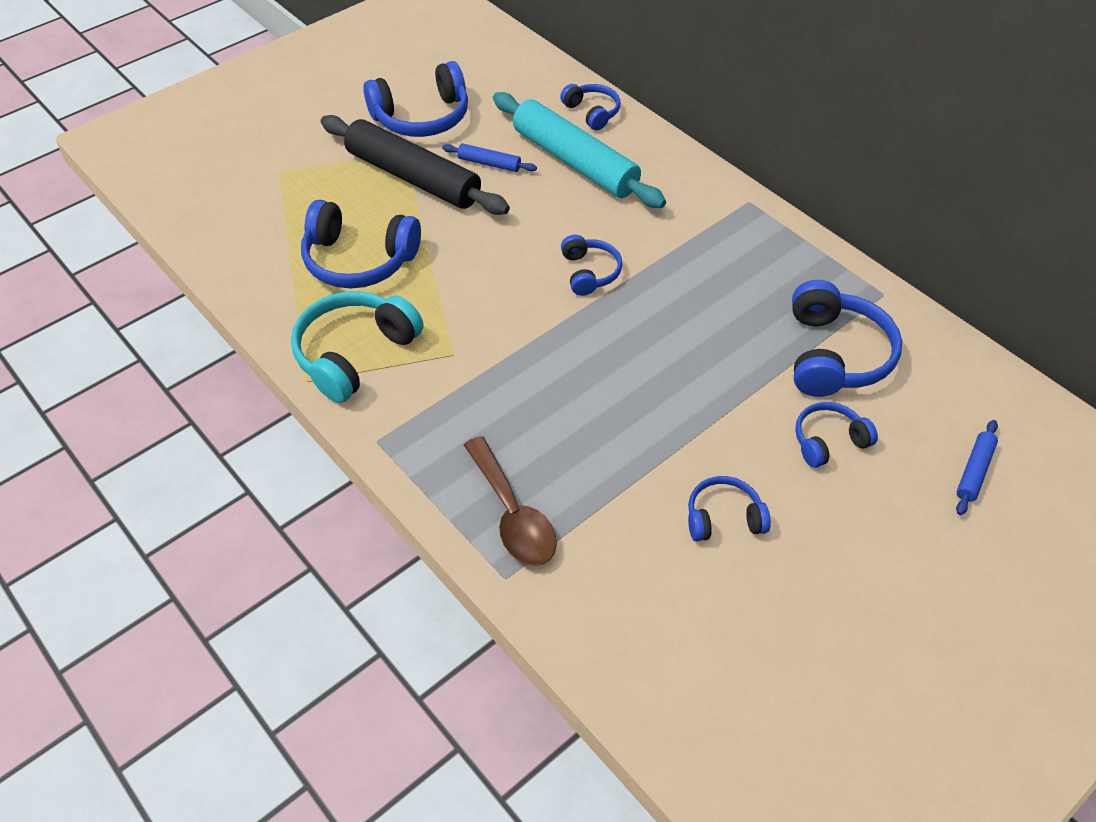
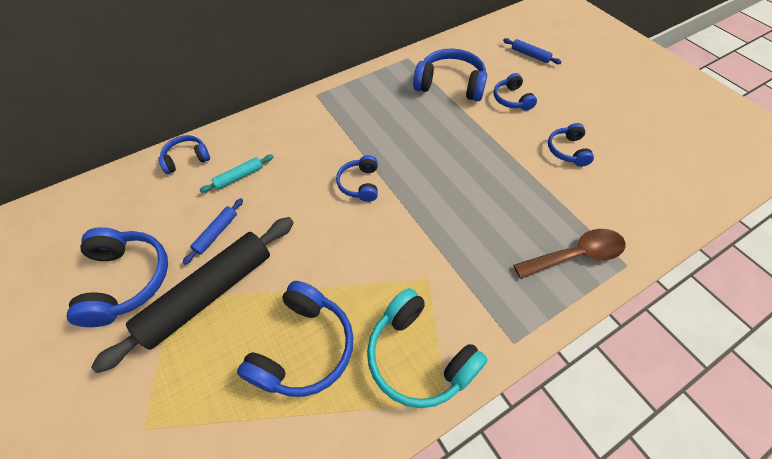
camera: 80 degrees left, 5 degrees up
turquoise rolling pin [493,92,666,208] -> turquoise rolling pin [199,155,273,193], size x0.43
blue headphones [561,235,622,296] -> blue headphones turned 90 degrees counterclockwise [336,155,378,202]

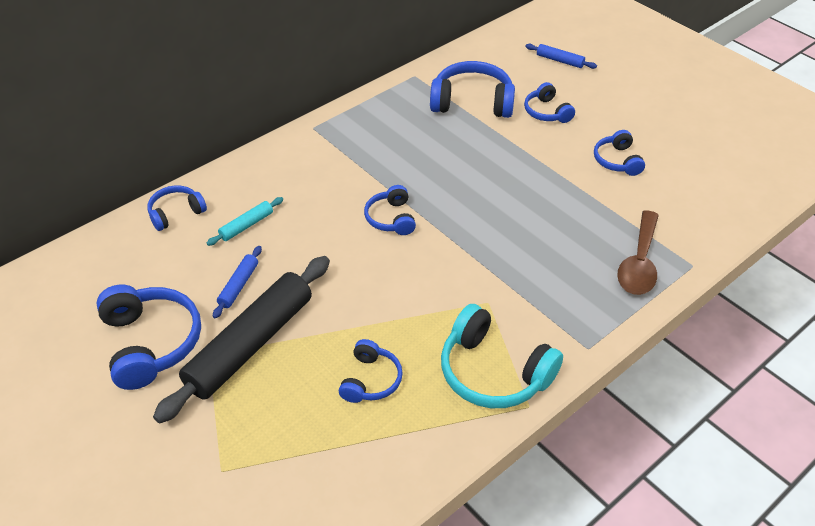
camera: 10 degrees left, 10 degrees down
blue headphones [237,281,353,397] -> blue headphones [339,339,403,403], size x0.57
brown spoon [513,229,625,279] -> brown spoon turned 135 degrees clockwise [617,211,659,295]

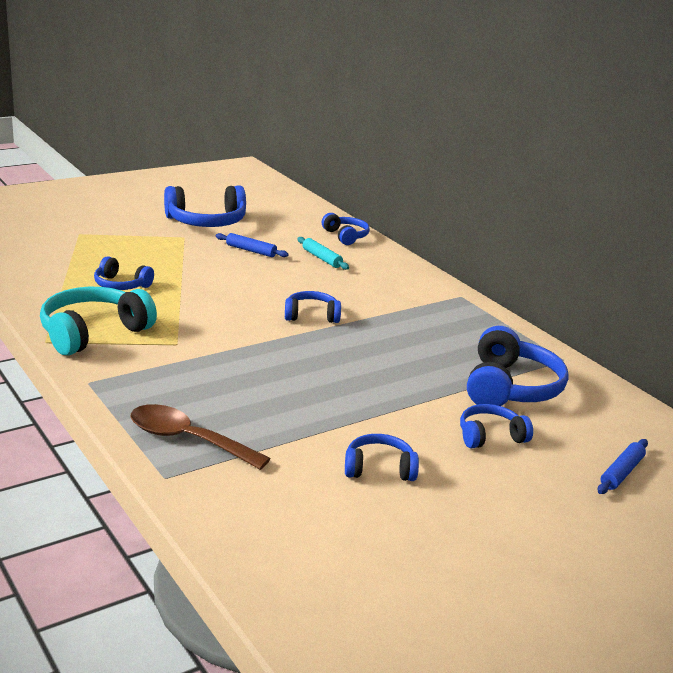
camera: 95 degrees right, 20 degrees down
black rolling pin [153,256,330,423] -> none

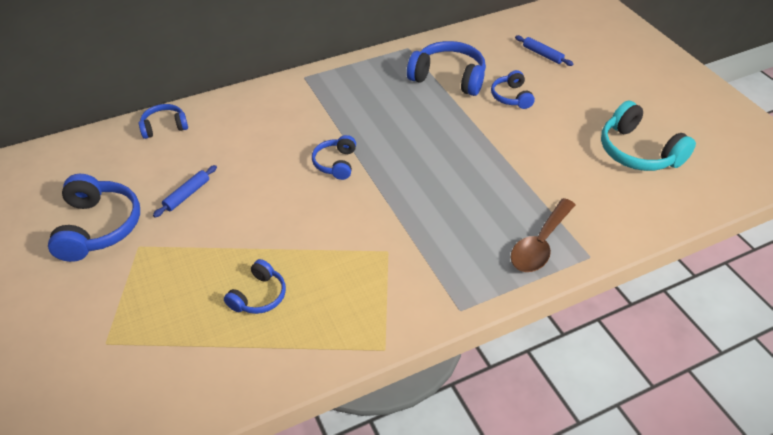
camera: 80 degrees left, 20 degrees up
turquoise headphones [40,287,157,355] -> turquoise headphones moved to [601,101,696,171]
turquoise rolling pin [297,237,349,270] -> none
blue headphones [345,434,419,481] -> none

